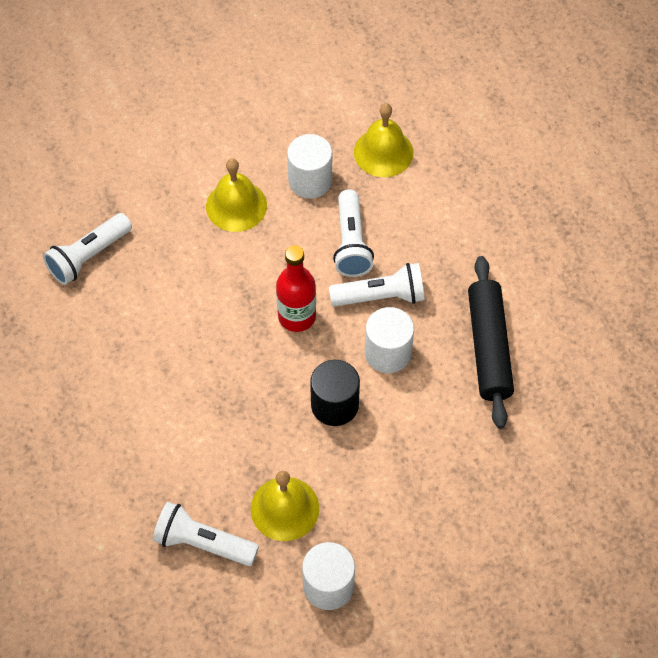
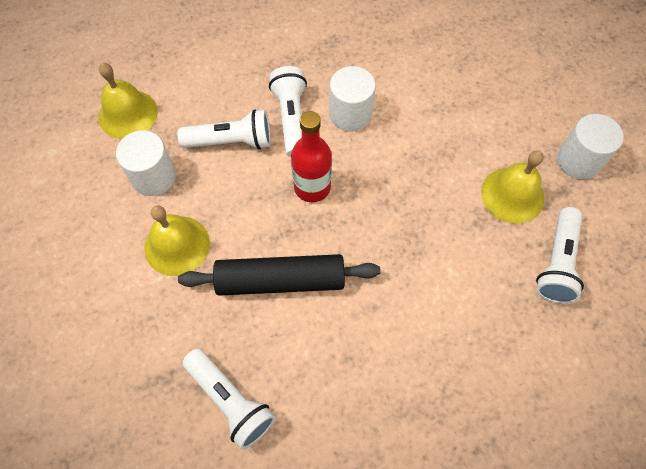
camera: 90 degrees left, 5 degrees up
black cylinder [310,360,360,426] -> none
black rolling pin [468,256,514,429] -> black rolling pin moved to [178,254,381,296]

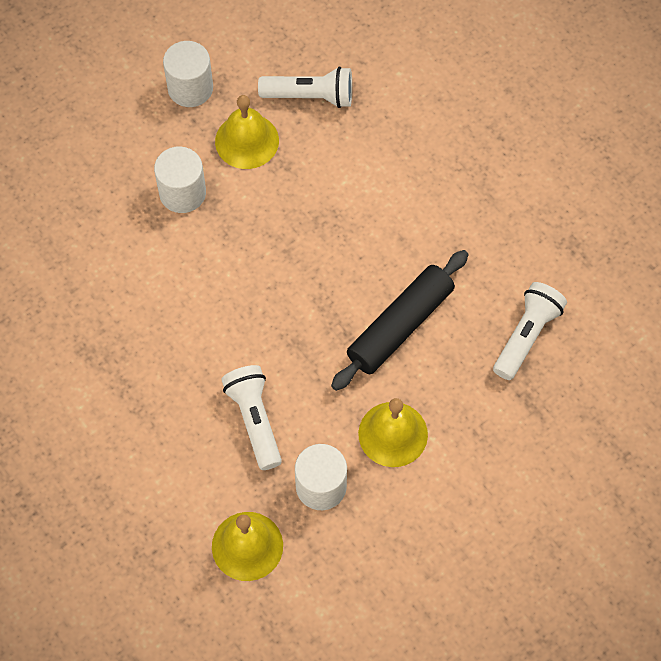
camera: 105 degrees left, 0 degrees up
black rolling pin [178,254,381,296] -> black rolling pin turned 60 degrees clockwise [331,250,469,391]
white flashlight [269,66,307,157] -> none
red bottle [291,111,332,202] -> none
white cylinder [330,66,376,131] -> white cylinder moved to [154,146,206,213]

